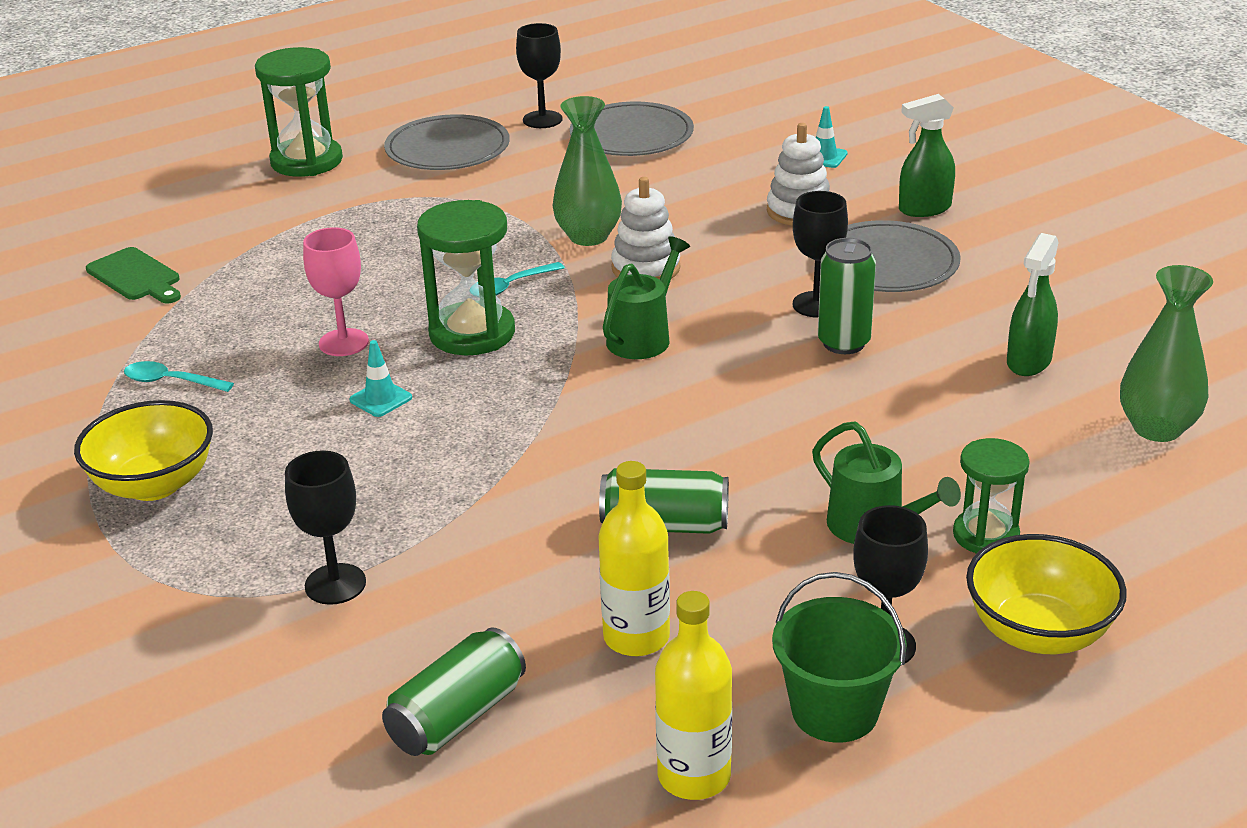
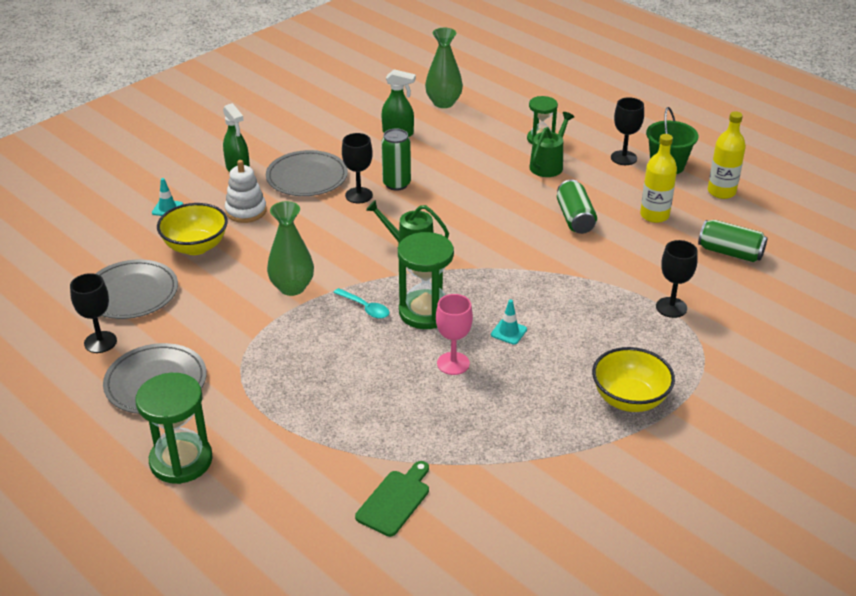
camera: 105 degrees left, 5 degrees up
turquoise spoon [124,361,234,392] -> none
white stacking toy [611,177,680,279] -> none
yellow bowl [966,534,1127,654] -> yellow bowl moved to [157,203,228,255]

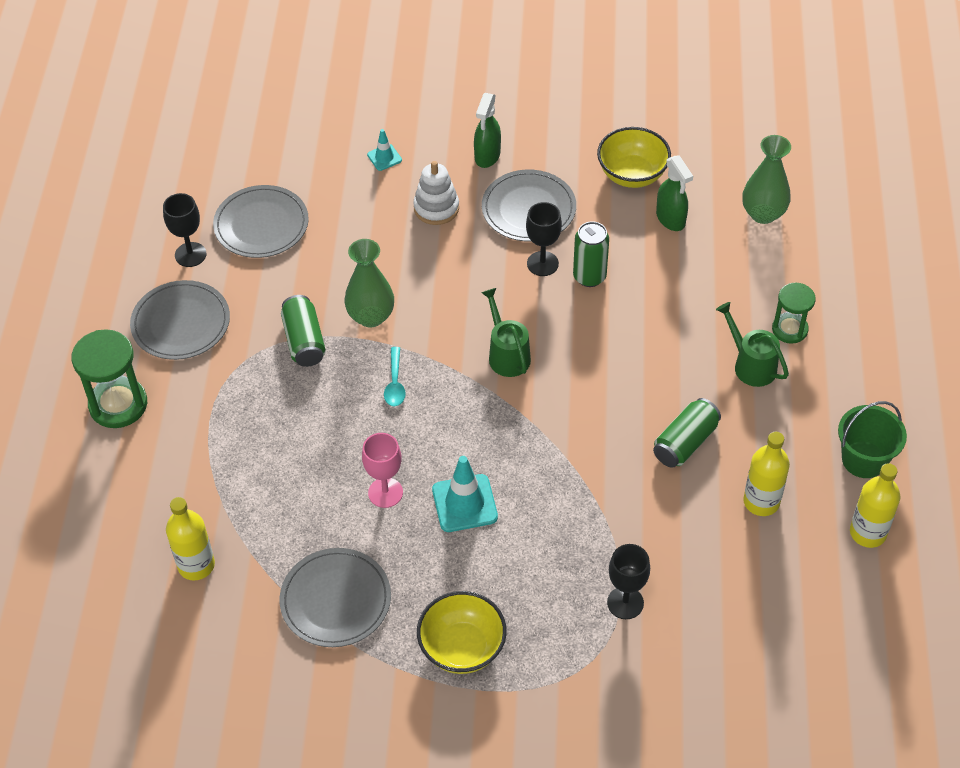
camera: 50 degrees right, 15 degrees up
yellow bowl [157,203,228,255] -> yellow bowl moved to [597,127,671,188]
green cutting board [355,461,429,537] -> yellow bottle [166,497,215,581]
green hourglass [398,232,454,329] -> none
turquoise traffic cone [491,300,527,345] -> turquoise traffic cone [432,456,498,532], size x1.80
green watering can [529,112,574,177] -> green watering can turned 120 degrees counterclockwise [716,302,789,387]
black goblet [611,97,644,165] -> none
green can [698,220,768,262] -> green can moved to [281,295,326,367]
none -> grey plate [280,548,391,647]

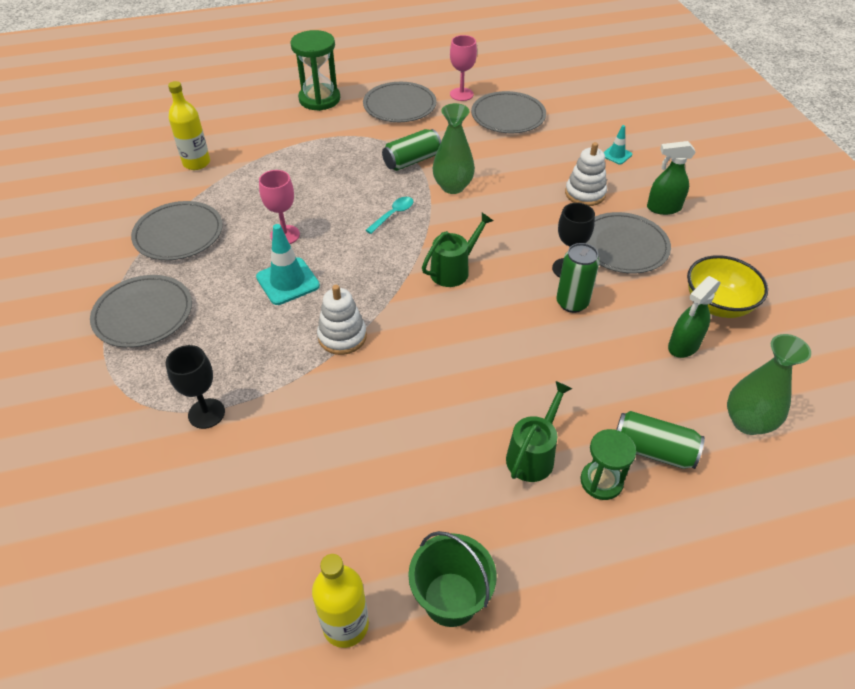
camera: 70 degrees right, 5 degrees down
black goblet [163,193,206,267] -> pink goblet [450,35,477,101]
turquoise spoon [384,347,406,406] -> turquoise spoon turned 150 degrees clockwise [366,197,414,234]
yellow bowl [417,591,507,674] -> grey plate [90,275,192,348]
green can [653,398,721,468] -> green can moved to [616,411,705,469]
yellow bottle [743,432,790,516] -> none
none -> white stacking toy [317,285,367,355]

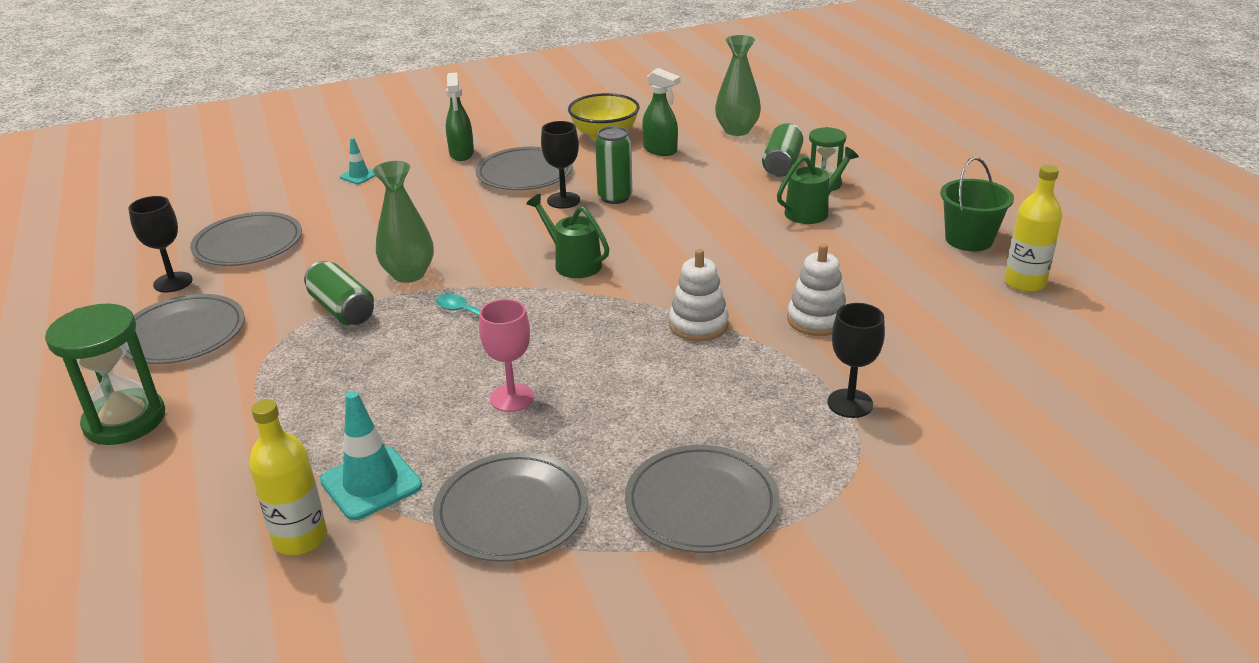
camera: 95 degrees left, 15 degrees down
turquoise traffic cone [256,224,320,305] -> turquoise traffic cone moved to [320,391,422,520]
pink goblet [450,35,477,101] -> black goblet [128,196,193,293]
green watering can [506,381,572,482] -> green watering can turned 120 degrees clockwise [777,147,859,224]
white stacking toy [565,142,607,206] -> white stacking toy moved to [787,244,846,336]

